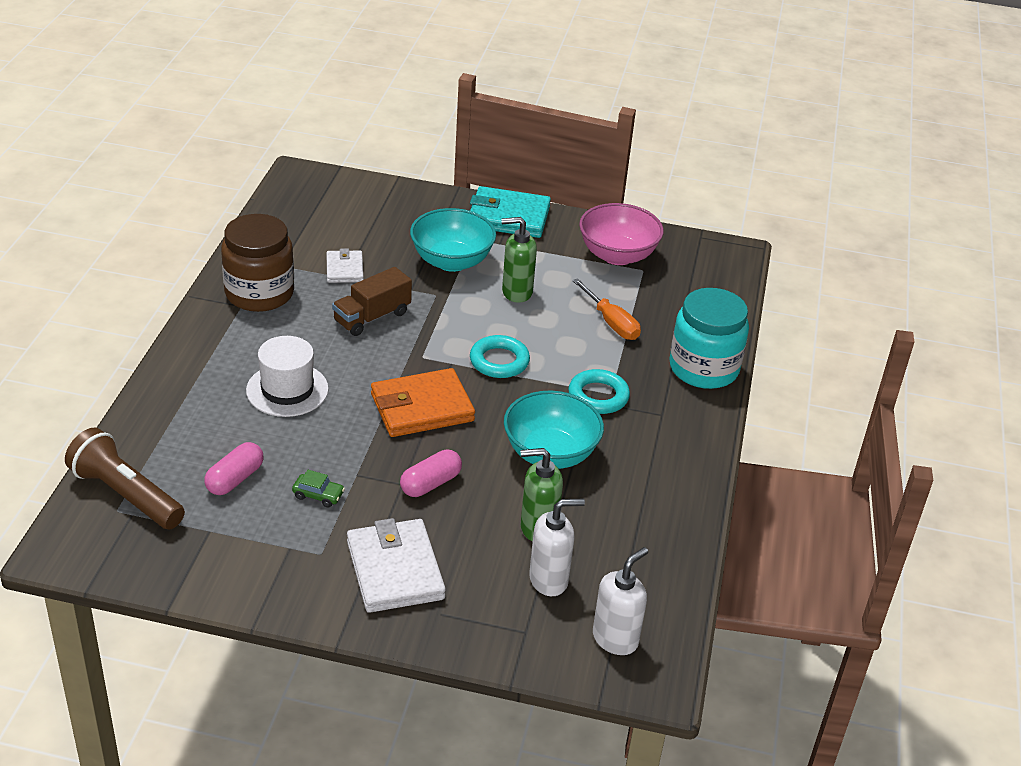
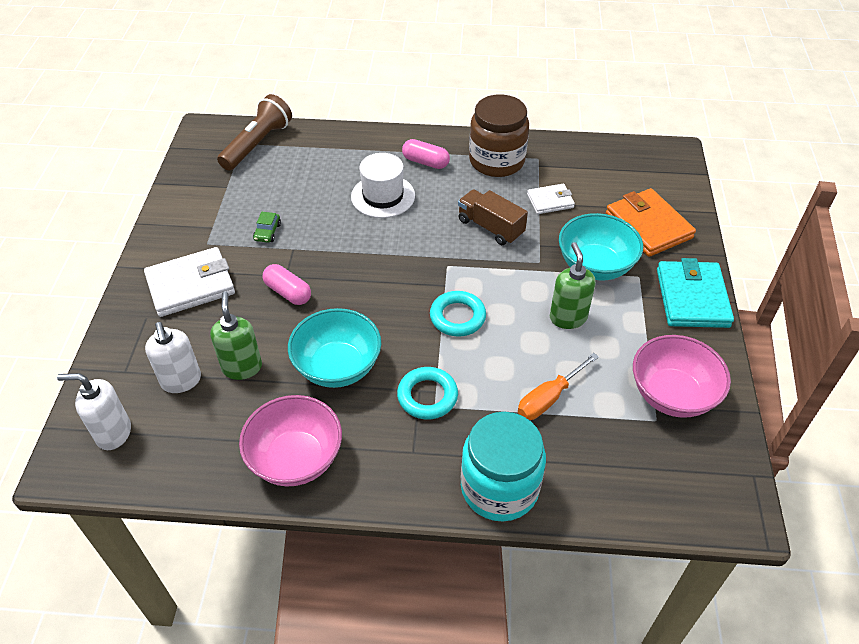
camera: 85 degrees right, 10 degrees up
pink capsule [204,442,264,495] -> pink capsule moved to [402,139,450,169]
orange wallet [371,368,475,437] -> orange wallet moved to [606,188,696,257]
white soap dispenser [593,547,648,655] -> white soap dispenser turned 150 degrees clockwise [57,373,131,450]
none -> pink bowl [239,395,342,486]

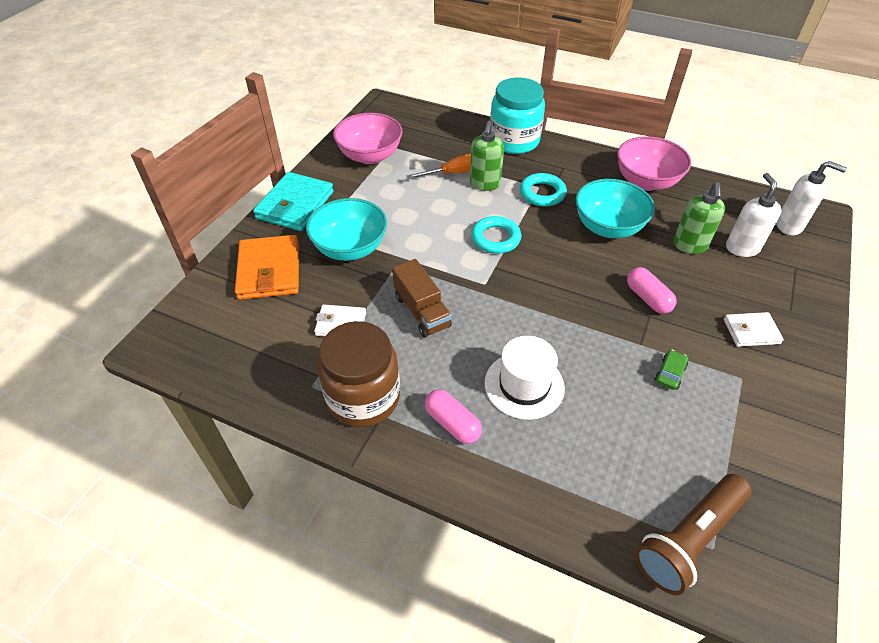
camera: 160 degrees left, 0 degrees up
white wallet [144,247,235,317] -> white wallet [724,312,784,347], size x0.57
green soap dispenser [550,242,596,329] -> green soap dispenser moved to [470,121,504,191]

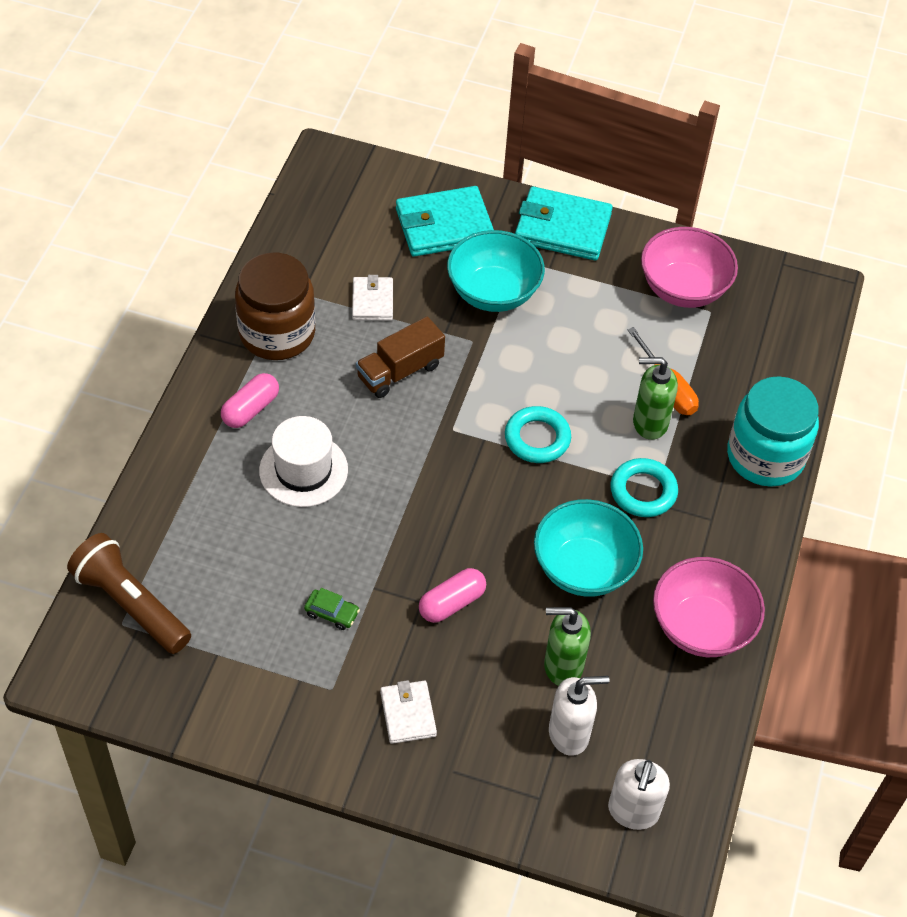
camera: 80 degrees right, 5 degrees up
orange wallet [235,235,299,300] -> turquoise wallet [396,186,494,257]

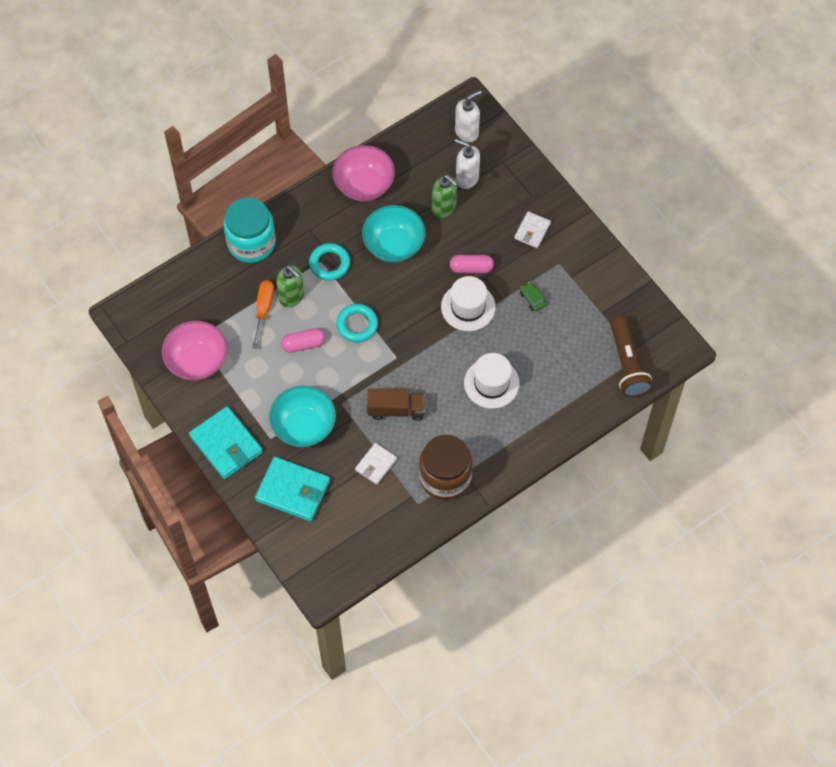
camera: 140 degrees left, 10 degrees up
pink capsule [221,373,279,428] -> pink capsule moved to [281,328,325,353]
none -> white hat [441,276,495,331]

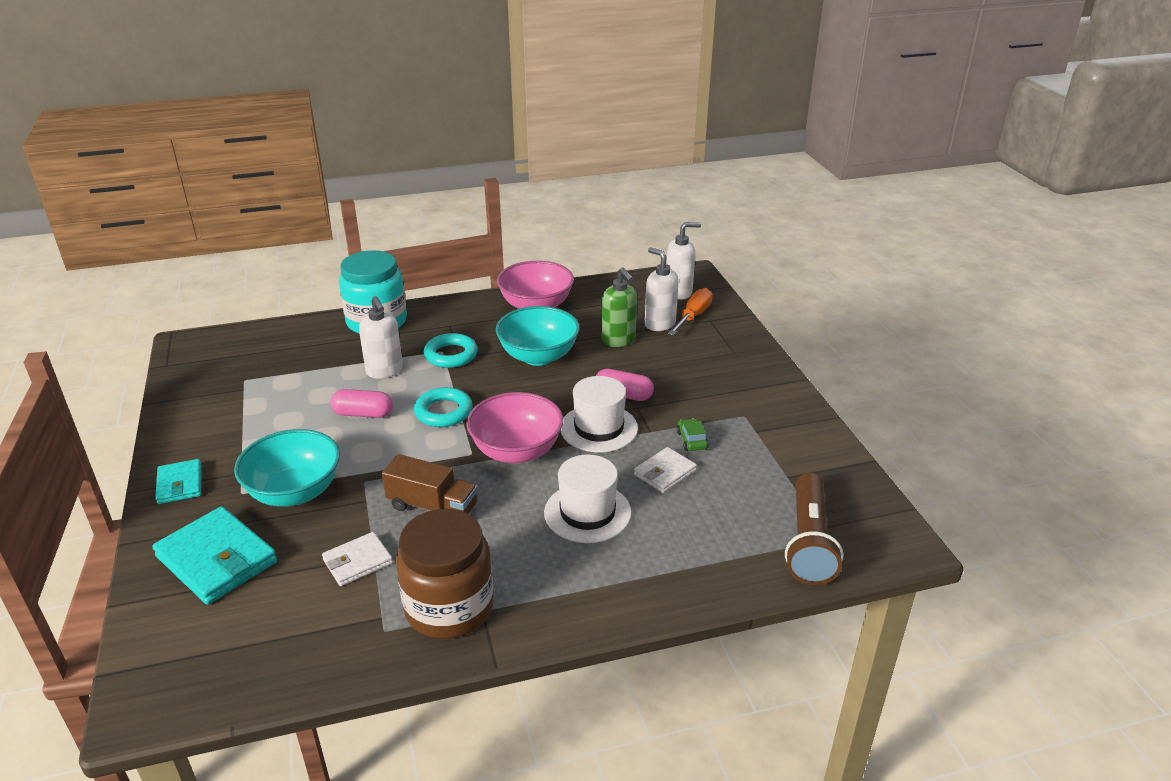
camera: 20 degrees right, 30 degrees down
pink bowl [162,321,227,381] -> pink bowl moved to [466,392,563,464]
turquoise wallet [189,406,263,479] -> turquoise wallet [155,459,201,504], size x0.57
orange screwdriver [252,280,274,349] -> orange screwdriver moved to [668,288,713,335]
green soap dispenser [276,265,304,307] -> white soap dispenser [359,296,403,379]
white wallet [514,211,551,248] -> white wallet moved to [634,447,697,493]

